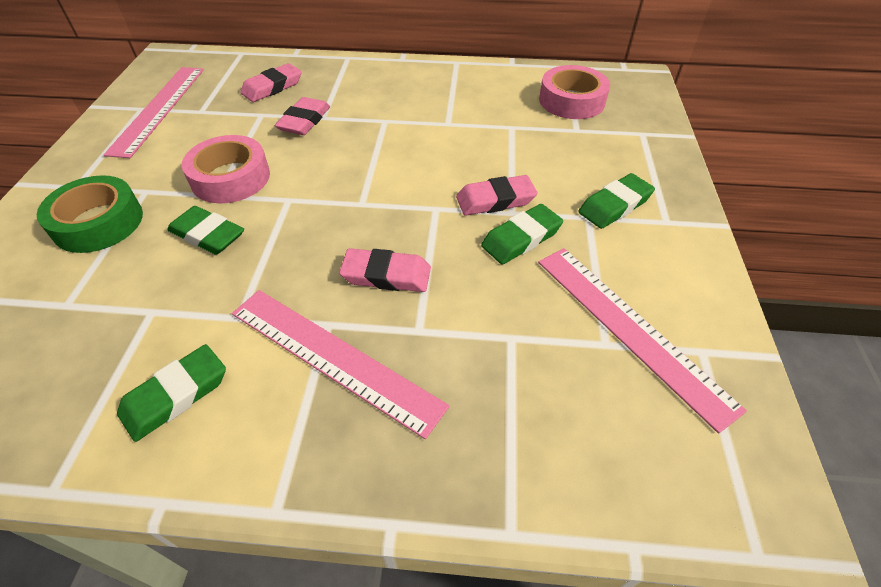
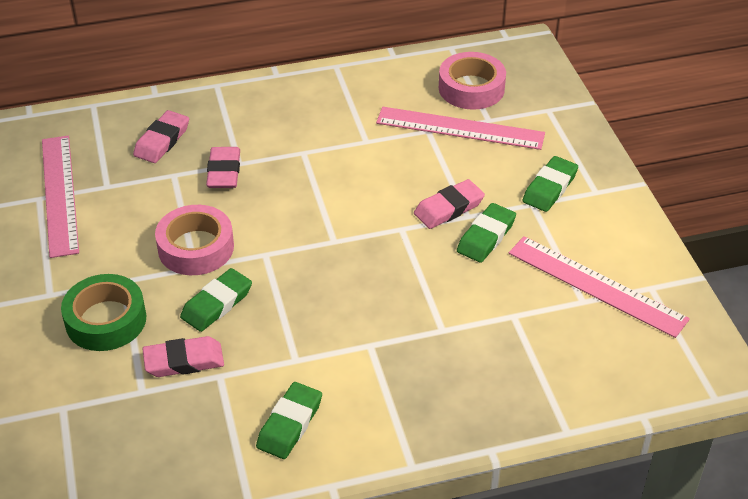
camera: 20 degrees left, 5 degrees down
green eraser [167,206,244,255] -> green eraser turned 60 degrees counterclockwise [180,268,252,332]
pink ruler [232,290,450,439] -> pink ruler moved to [376,107,545,150]
pink eraser [339,248,431,292] -> pink eraser moved to [142,336,224,377]

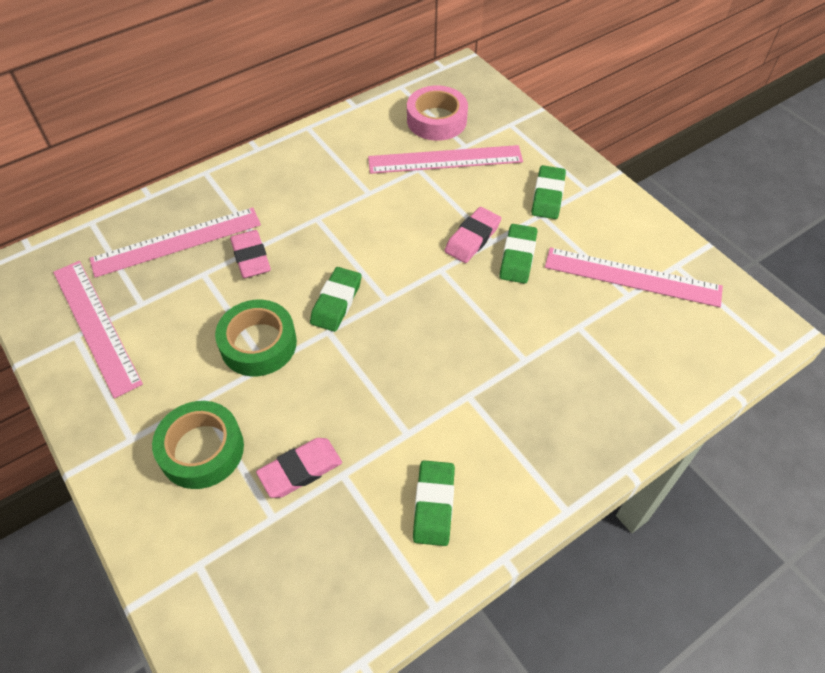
camera: 20 degrees left, 10 degrees up
pink eraser [133,110,189,163] -> pink ruler [89,207,261,278]
pink tape [155,205,234,275] -> green tape [215,300,297,376]
green eraser [180,268,252,332] -> green eraser moved to [310,267,362,332]

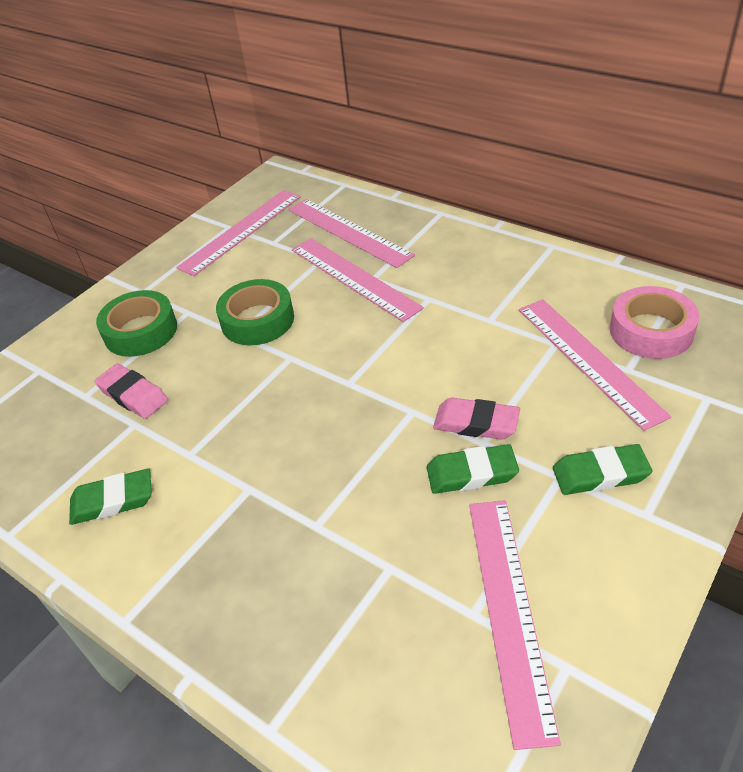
camera: 75 degrees right, 10 degrees down
pink eraser [230,230,271,278] -> pink ruler [292,238,424,322]
green eraser [310,267,362,332] -> none

